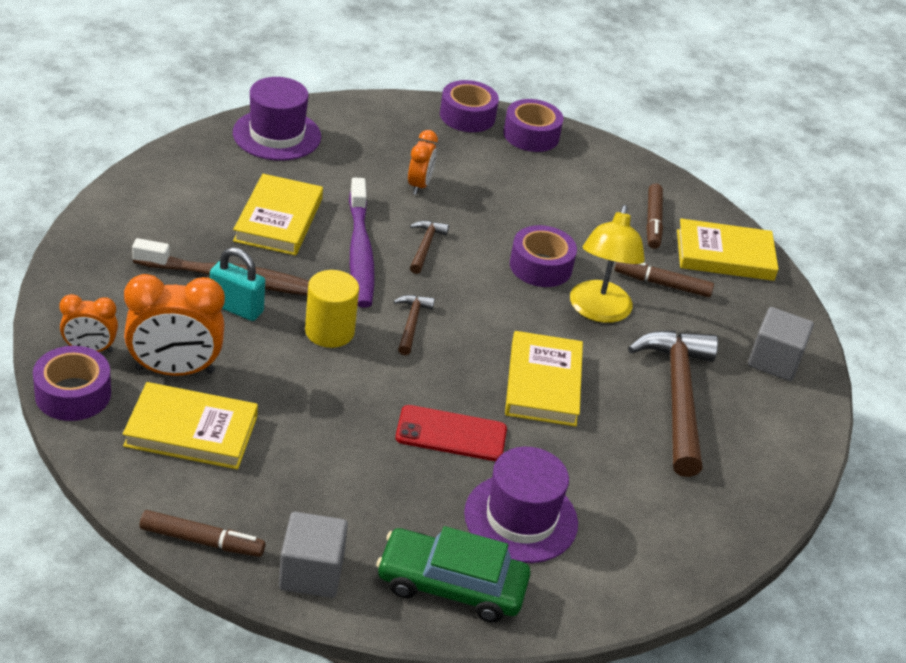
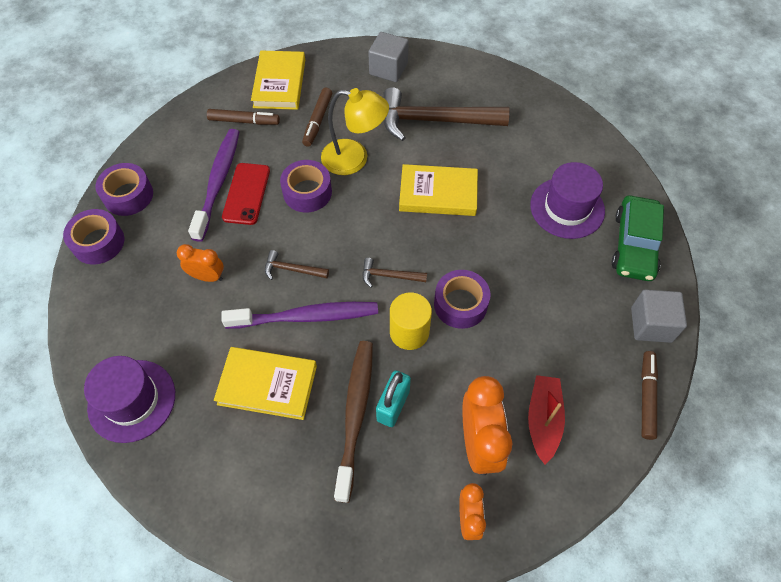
camera: 85 degrees left, 20 degrees up
purple tape [33,346,111,421] -> purple tape moved to [434,270,490,329]
yellow book [123,382,258,469] -> red boat [528,375,565,465]
red phone [396,405,507,461] -> red phone moved to [222,163,270,225]
none -> purple toothbrush [188,129,239,242]

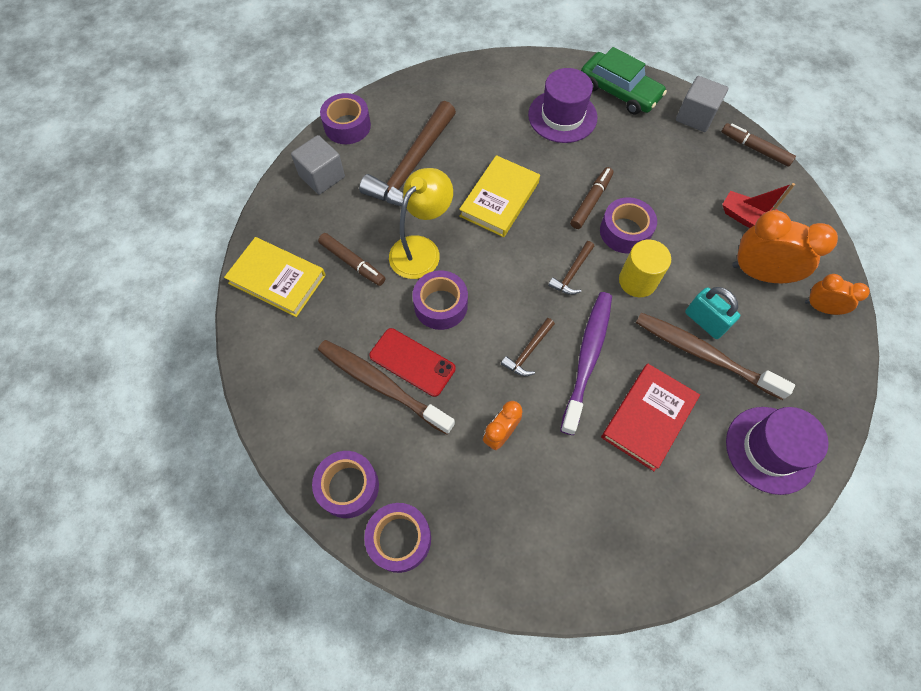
camera: 65 degrees left, 5 degrees up
purple hat [84,356,175,443] -> purple hat moved to [726,407,829,495]
purple toothbrush [188,129,239,242] -> brown toothbrush [318,340,455,435]
brown marker [207,109,280,125] -> brown marker moved to [570,167,613,229]
yellow book [214,347,317,420] -> red book [601,364,700,471]
none -> purple tape [320,93,371,144]

